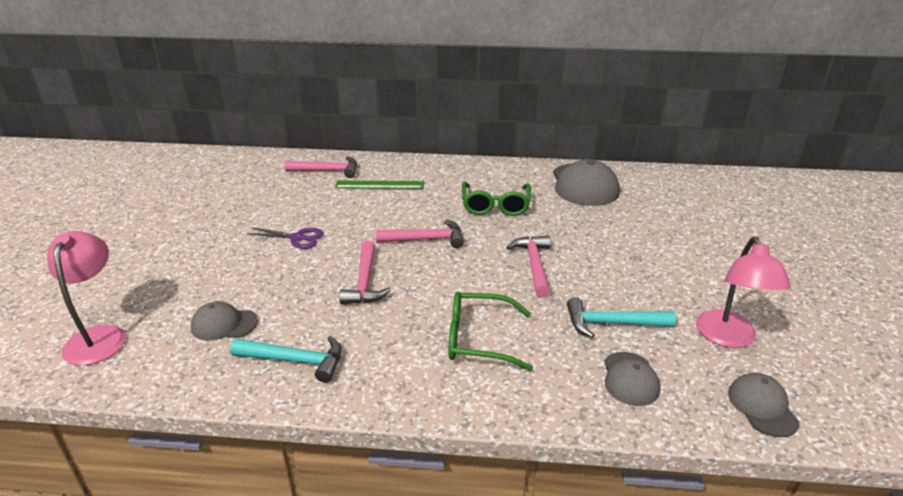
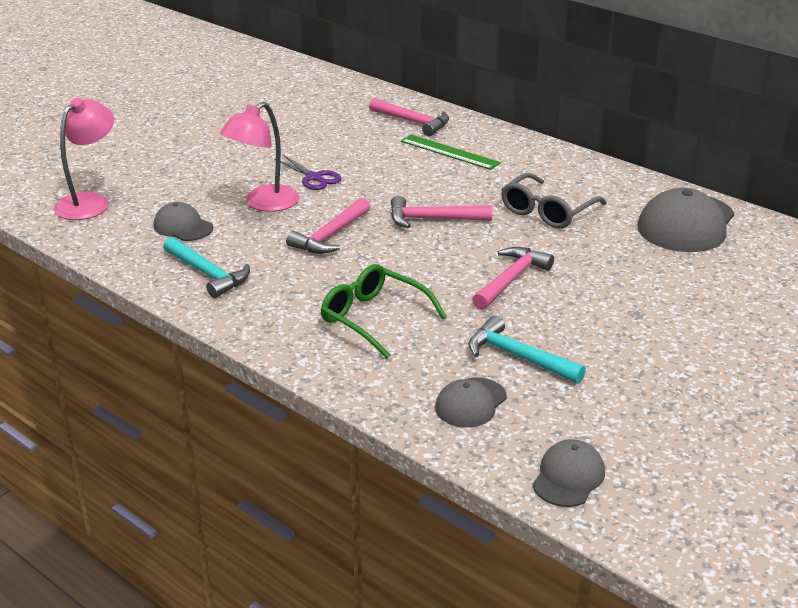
camera: 35 degrees right, 0 degrees up
pink hammer [376,220,464,248] -> pink hammer turned 150 degrees clockwise [391,196,492,228]
green glasses [462,182,531,216] -> grey glasses [501,173,607,229]
pink lamp [696,236,791,348] -> pink lamp moved to [220,102,300,212]

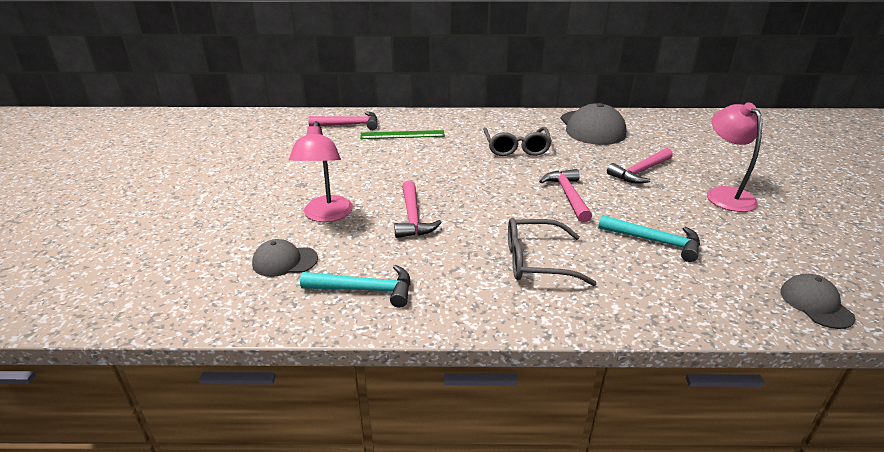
camera: 40 degrees left, 0 degrees up
pink lamp [54,98,114,220] -> pink lamp moved to [707,102,762,212]
purple scissors [274,155,341,190] -> none
green glasses [321,264,447,359] -> grey glasses [508,217,597,286]
pink hammer [391,196,492,228] -> pink hammer moved to [607,148,673,184]
grey cap [435,377,507,428] -> none
turquoise hammer [468,316,586,384] -> turquoise hammer turned 150 degrees counterclockwise [598,215,700,262]

